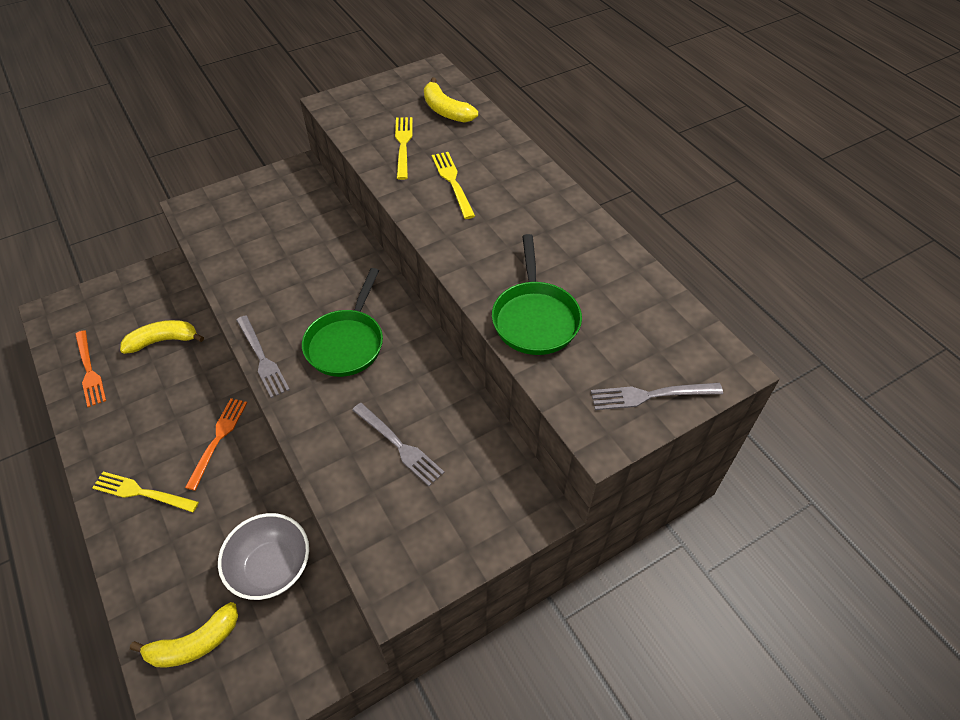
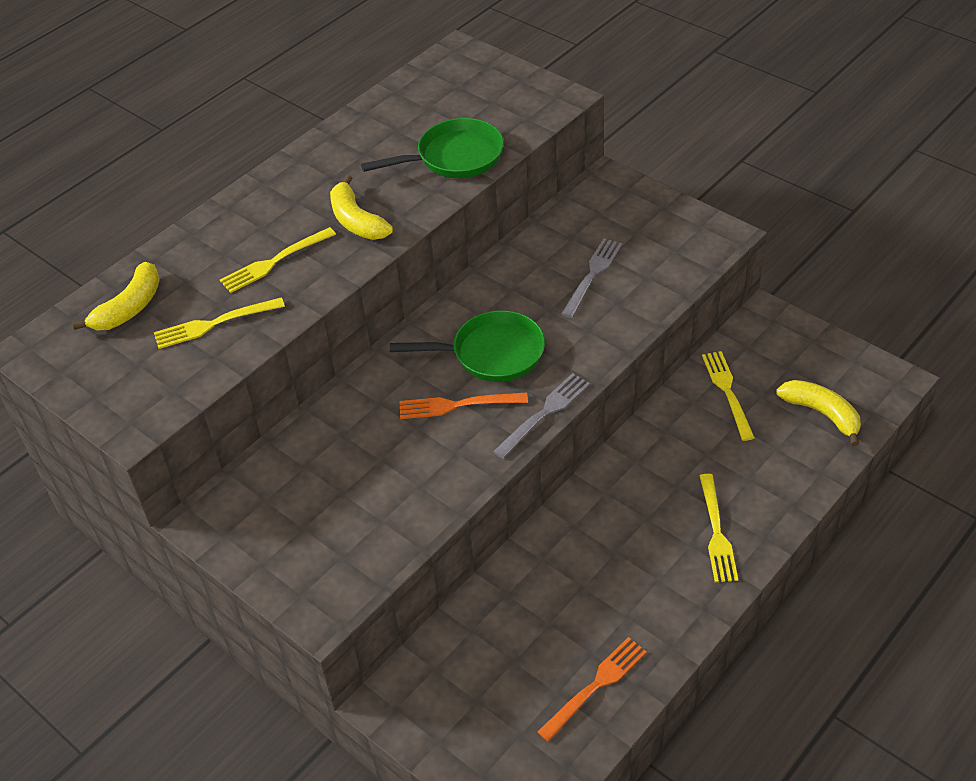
camera: 105 degrees left, 5 degrees down
yellow banana [120,320,204,354] -> yellow banana moved to [330,175,393,240]
orange fork [185,398,247,491] -> orange fork moved to [400,393,528,419]
grey bowl [218,513,309,600] -> yellow fork [702,351,755,441]
grey fork [591,383,723,410] -> none

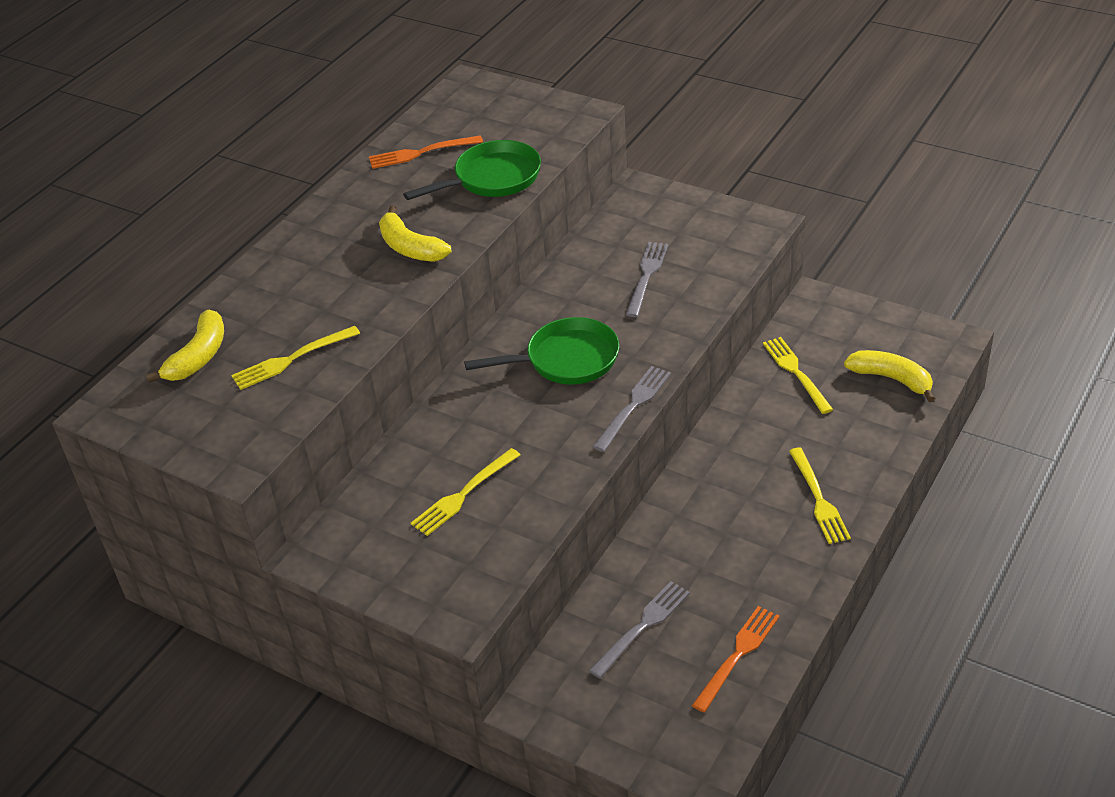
camera: 10 degrees left, 5 degrees down
yellow fork [220,227,336,293] -> yellow fork moved to [411,448,520,536]
orange fork [400,393,528,419] -> orange fork moved to [369,135,483,169]
none -> grey fork [589,581,690,678]

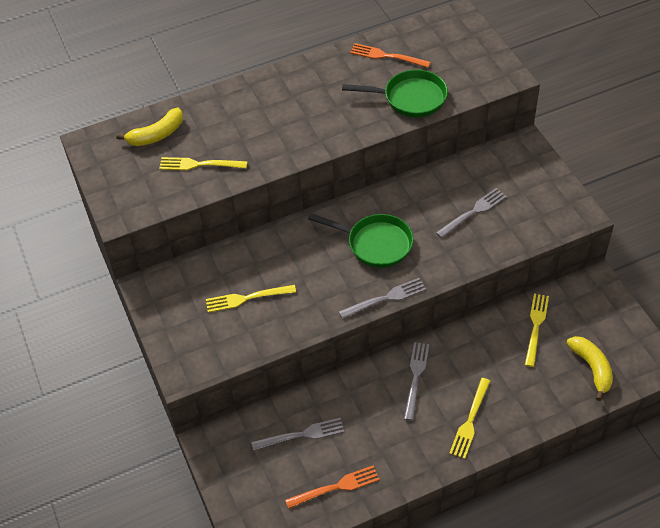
camera: 35 degrees right, 10 degrees up
yellow banana [379,206,451,262] -> none
none -> grey fork [404,342,429,421]

